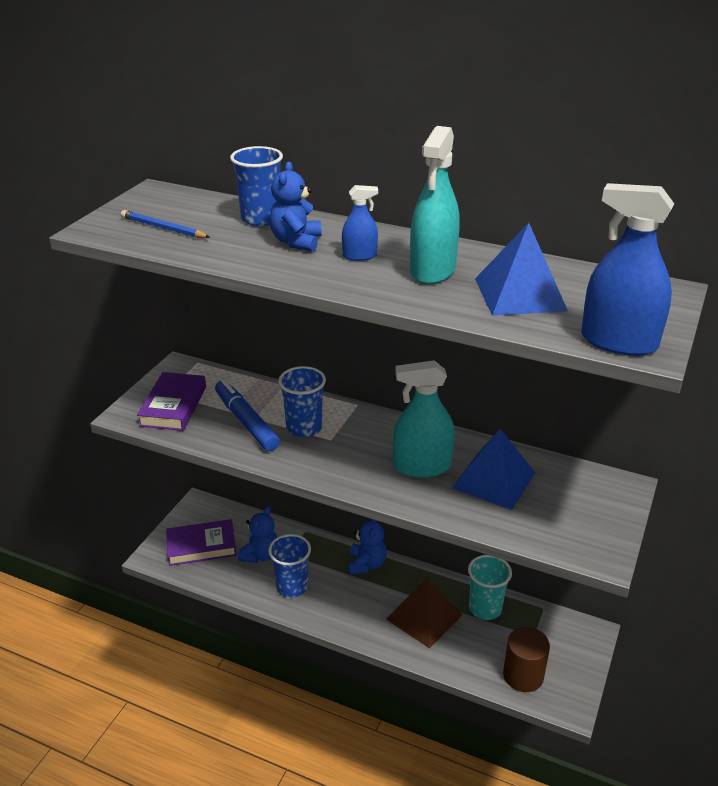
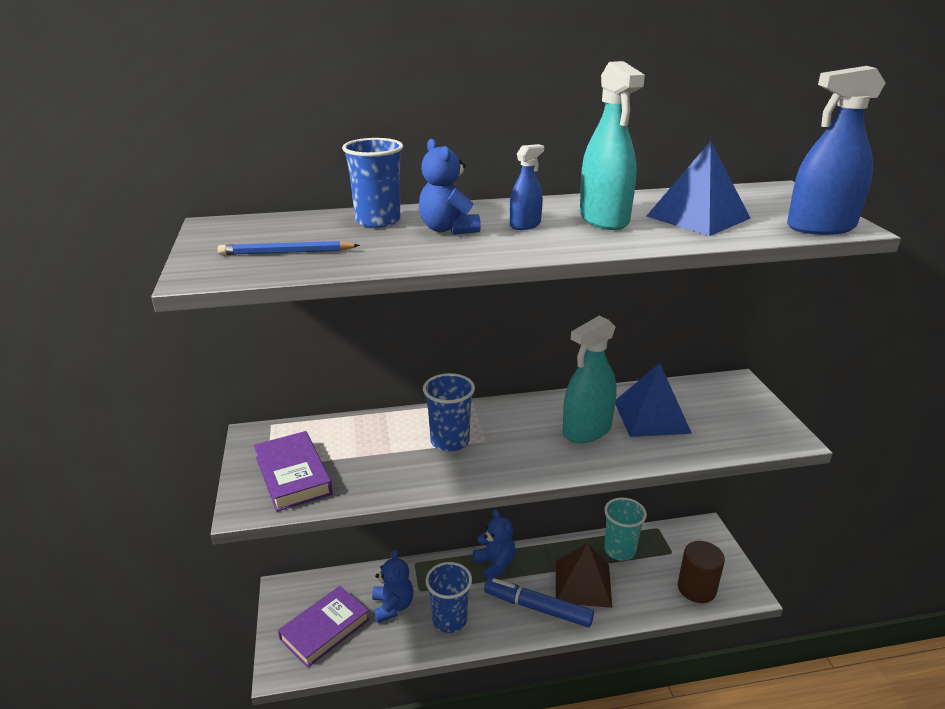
camera: 35 degrees left, 5 degrees down
blue marker [215,380,280,451] -> blue marker moved to [484,578,594,628]

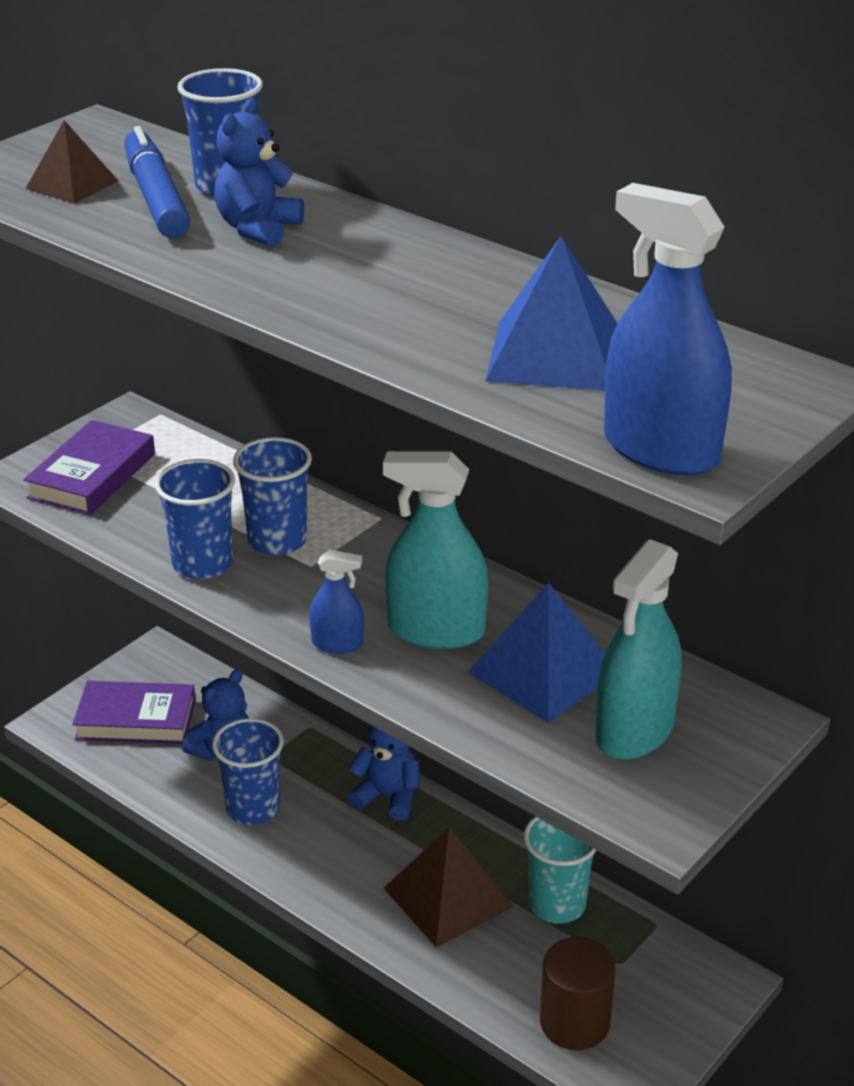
camera: 50 degrees right, 5 degrees up
blue pencil [218,241,360,255] -> brown pyramid [25,120,119,204]
blue teddy bear [473,509,516,579] -> blue teddy bear turned 90 degrees counterclockwise [348,726,420,821]
blue marker [484,578,594,628] -> blue marker moved to [124,126,190,238]
blue spray bottle [510,144,544,230] -> blue spray bottle moved to [309,550,364,654]
turquoise spray bottle [580,61,645,230] -> turquoise spray bottle moved to [595,539,682,760]
none -> blue cup [155,459,235,579]

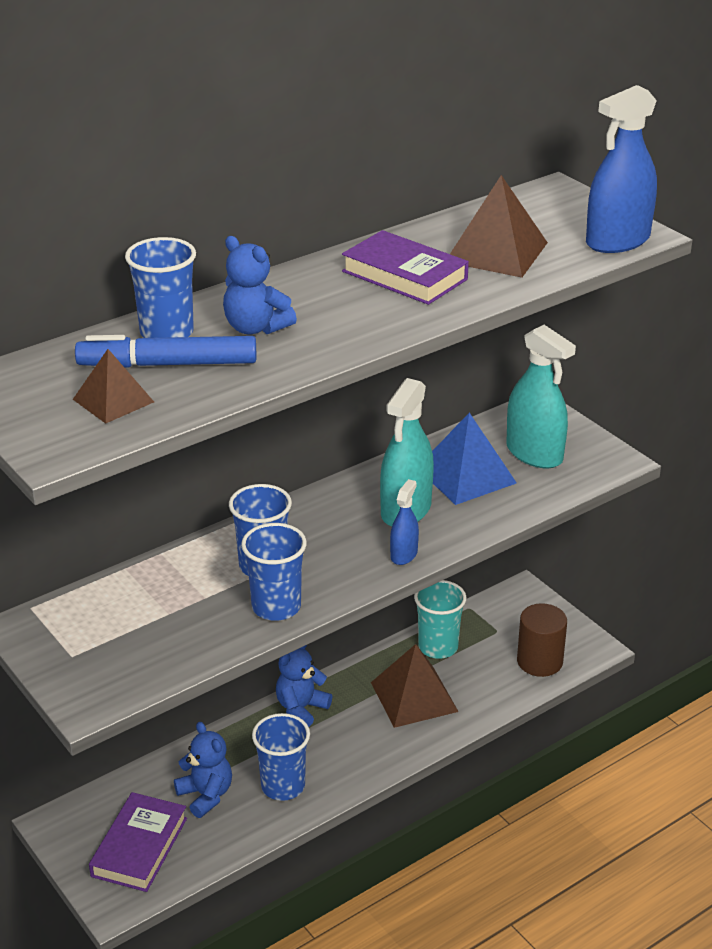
camera: 75 degrees left, 0 degrees up
purple book [24,420,155,515] -> purple book moved to [342,230,469,305]
blue pyramid [485,236,618,391] -> brown pyramid [450,175,548,278]

